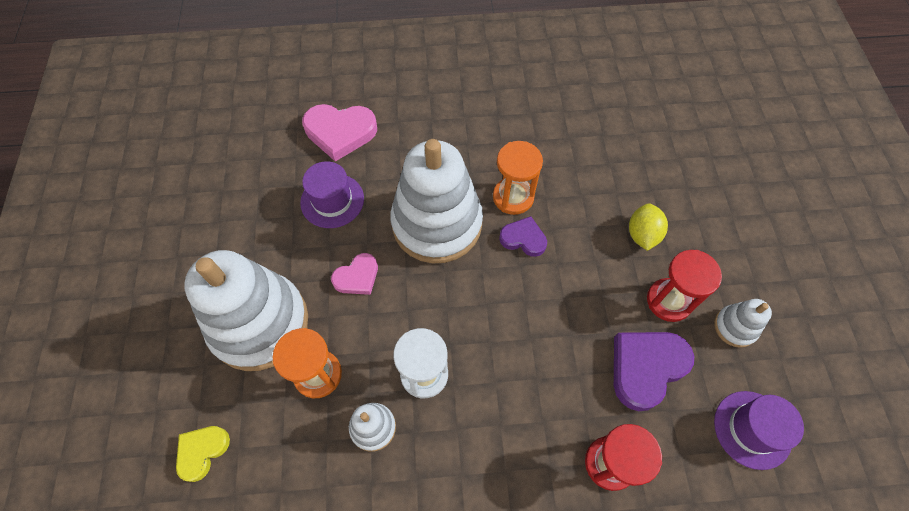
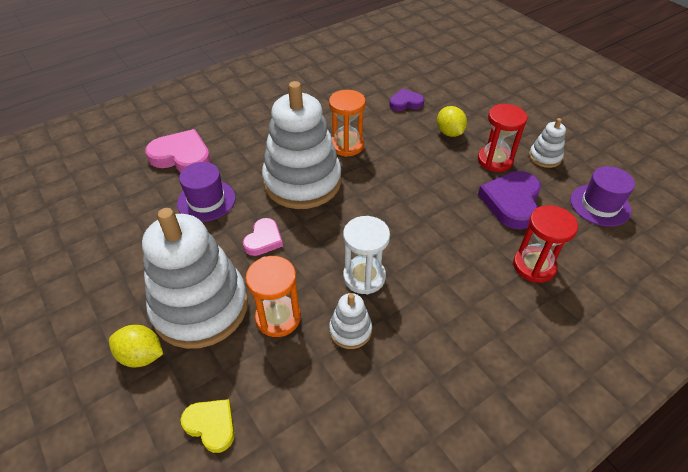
camera: 30 degrees left, 15 degrees down
yellow heart [176,426,230,482] -> yellow heart turned 120 degrees clockwise [181,399,235,453]
pink heart [302,104,377,162] -> pink heart turned 135 degrees counterclockwise [145,129,211,173]
purple heart [499,216,547,257] -> purple heart moved to [389,88,424,111]
none -> yellow lemon [109,325,163,367]

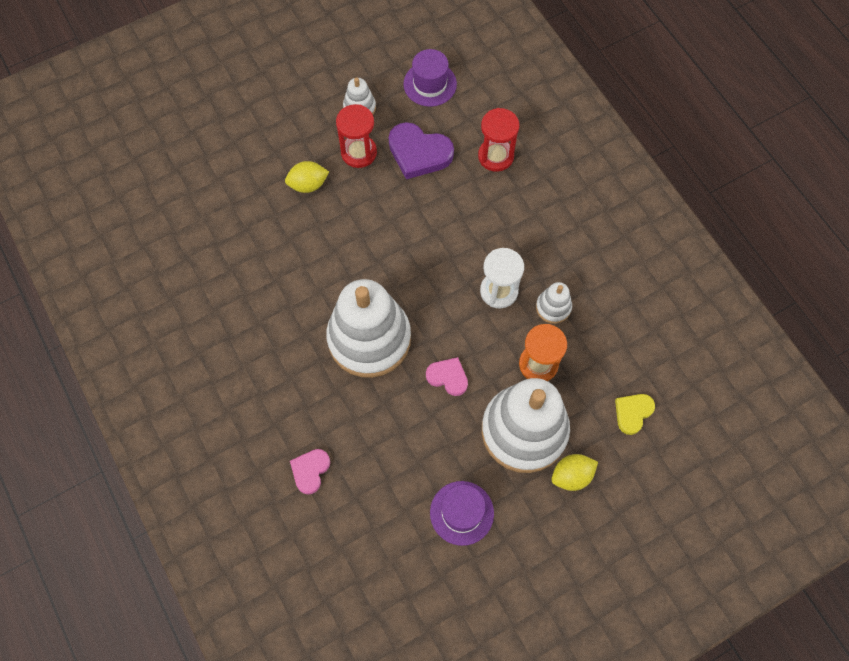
camera: 85 degrees left, 20 degrees up
yellow lemon [109,325,163,367] -> yellow lemon turned 45 degrees clockwise [552,454,598,491]
pink heart [145,129,211,173] -> pink heart [290,449,330,495], size x0.59
purple hat [177,162,235,222] -> purple hat moved to [430,481,494,546]
orange hourglass [329,90,366,157] -> none
purple heart [389,88,424,111] -> none

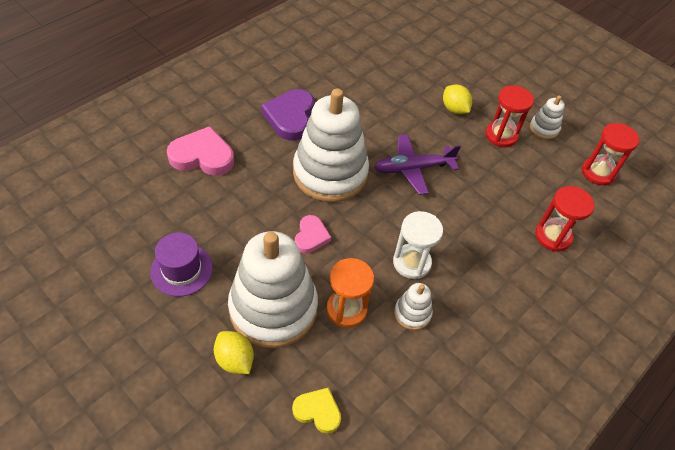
camera: 70 degrees right, 15 degrees down
pink heart [290,449,330,495] -> pink heart [167,126,234,176], size x1.68
purple heart [389,122,454,179] -> purple heart moved to [261,89,314,141]
purple hat [403,49,457,107] -> red hourglass [582,123,639,186]
none -> purple plane [374,134,461,195]

